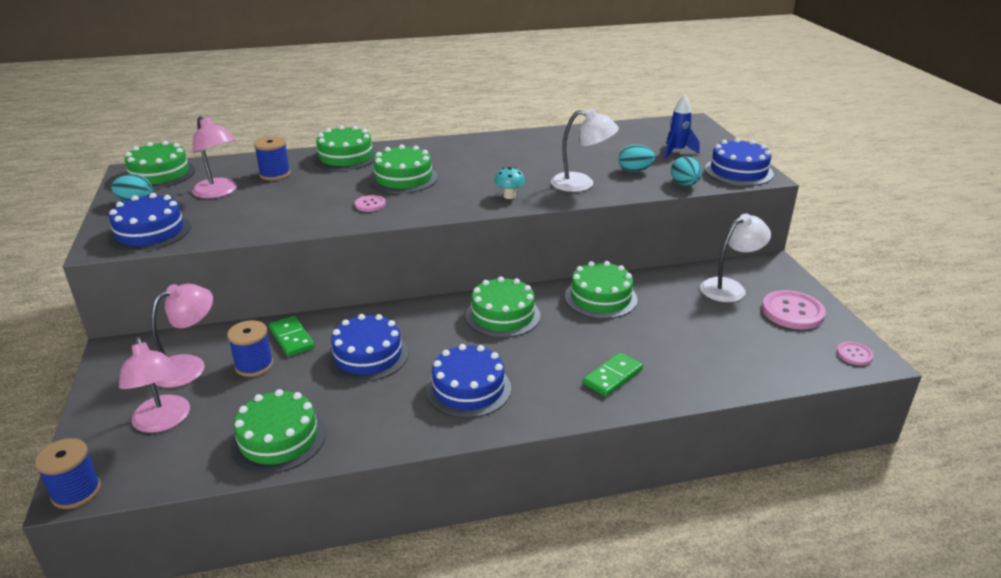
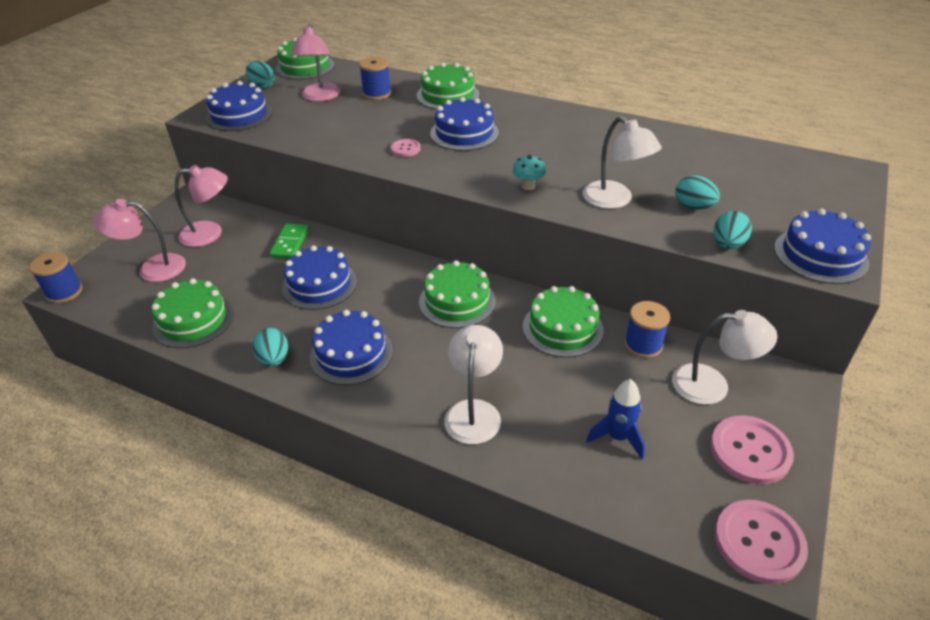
camera: 40 degrees right, 10 degrees up
pink lamp [119,337,190,433] -> pink lamp turned 75 degrees clockwise [94,199,186,282]
blue spool [227,320,274,377] -> blue spool moved to [624,301,670,358]
green cake [370,144,438,193] -> blue cake [430,97,499,151]
green domino [583,352,643,396] -> white lamp [444,325,503,444]
blue rocket [665,95,700,158] -> blue rocket moved to [586,379,645,459]
pink button [837,342,874,365] -> pink button [715,500,808,584], size x1.91
none -> turquoise egg [253,328,288,367]

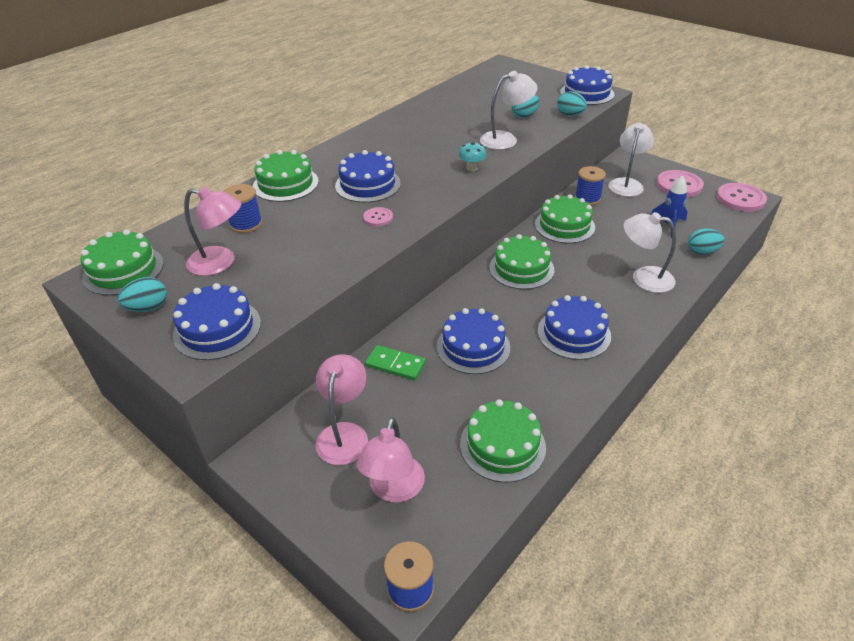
camera: 75 degrees left, 0 degrees up
turquoise egg [253,328,288,367] -> turquoise egg moved to [688,228,725,255]

